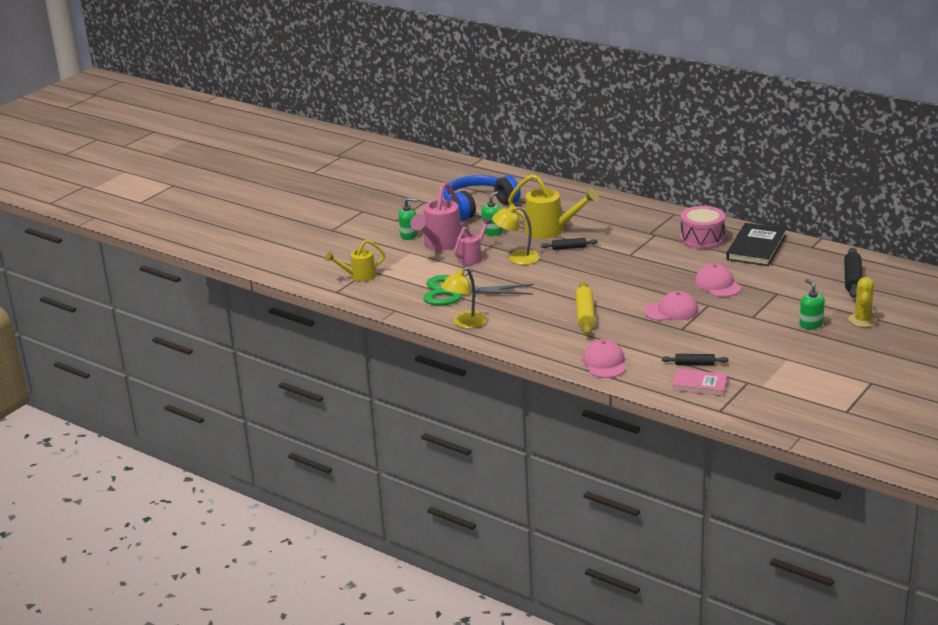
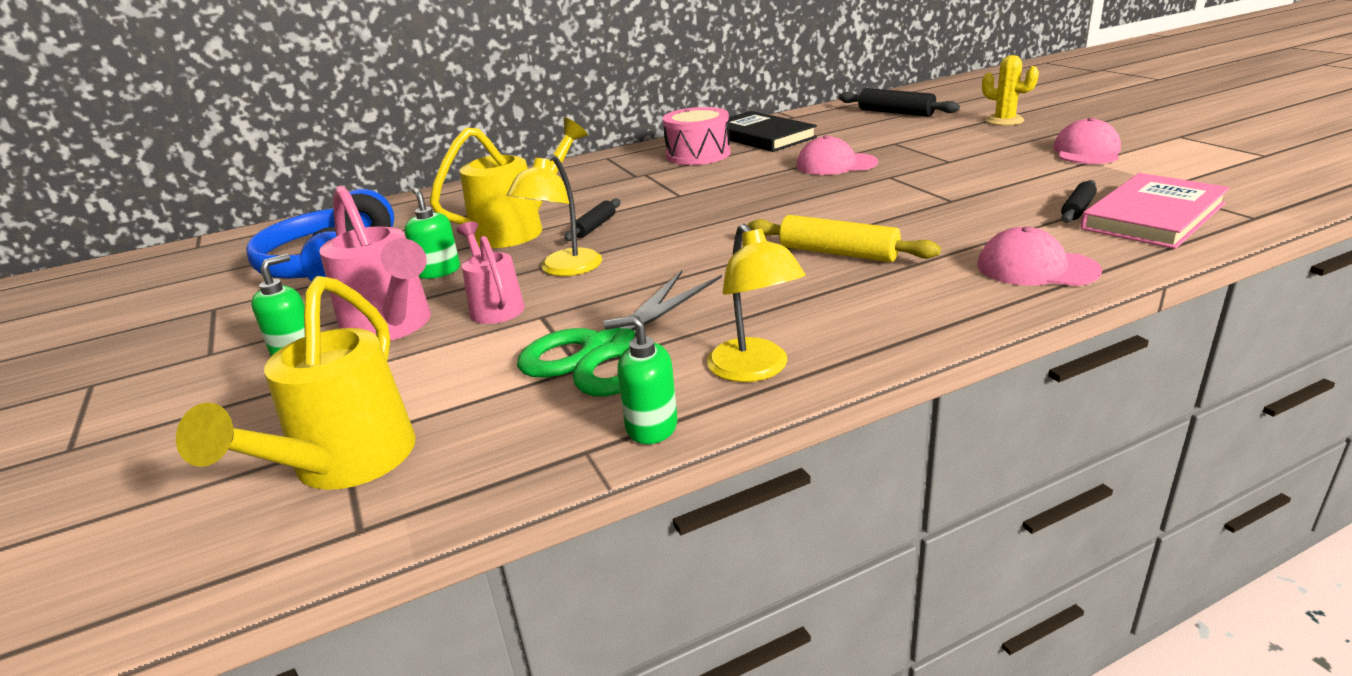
camera: 60 degrees left, 0 degrees up
yellow watering can [325,240,385,282] -> yellow watering can [176,276,416,490], size x1.61
pink cap [644,291,698,321] -> pink cap moved to [1053,117,1121,164]
pink book [672,369,728,396] -> pink book [1080,173,1230,249], size x1.58
green soap dispenser [799,279,825,329] -> green soap dispenser moved to [604,315,677,444]

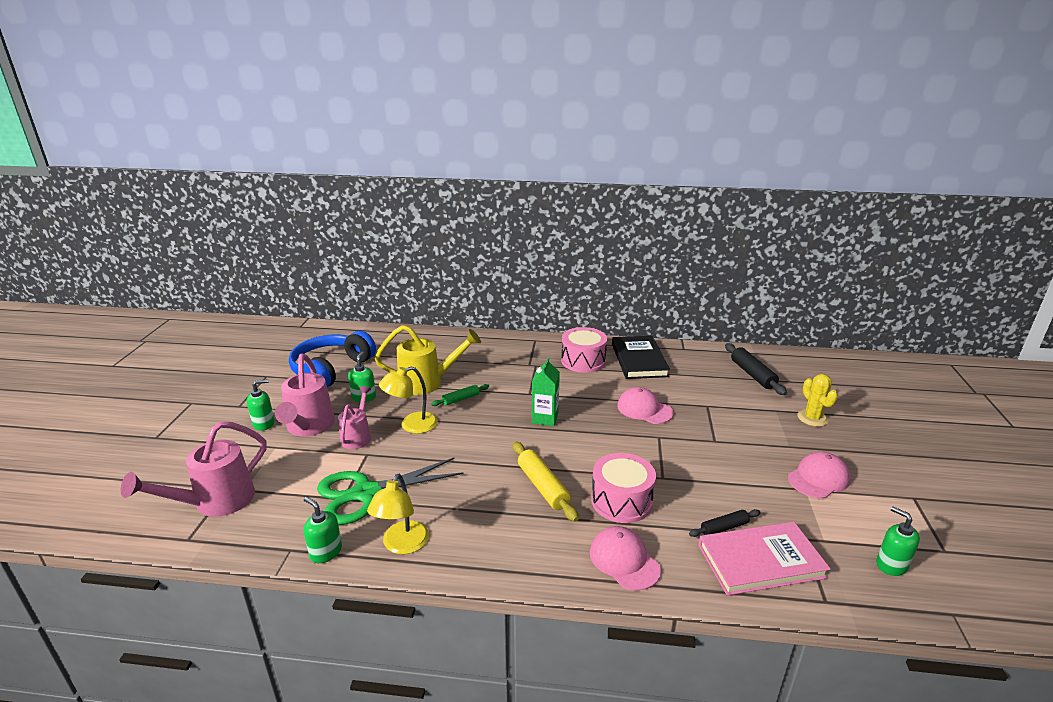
camera: 30 degrees right, 0 degrees up
yellow watering can [176,276,416,490] -> pink watering can [121,421,267,517]
black rolling pin [564,199,620,241] -> green rolling pin [431,384,489,406]
none -> green carton [532,358,560,426]
none -> pink drum [591,453,656,523]
none -> green soap dispenser [876,506,920,576]

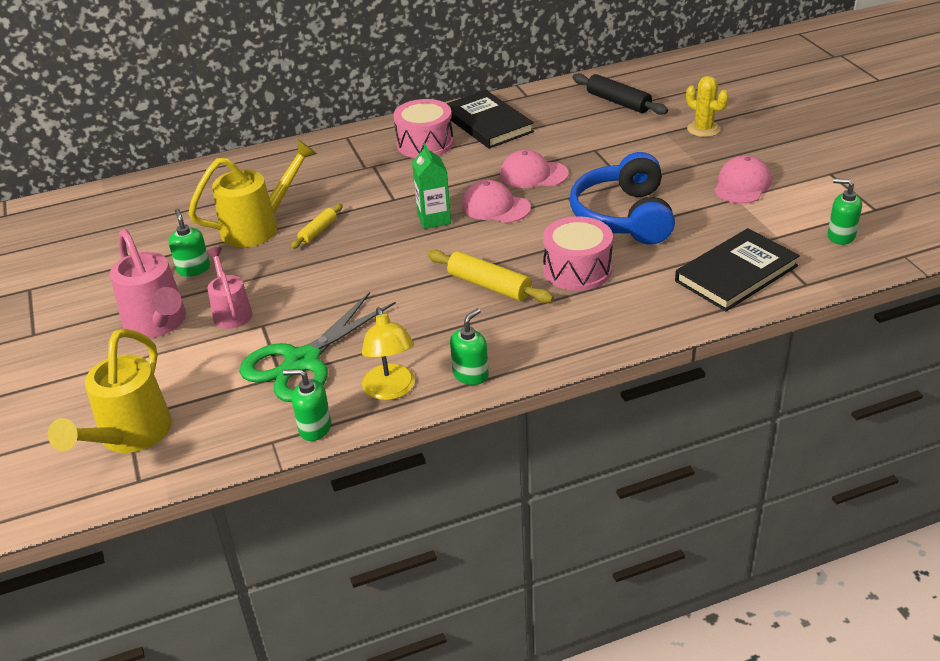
camera: 25 degrees left, 10 degrees up
pink watering can [121,421,267,517] -> yellow watering can [48,329,172,453]
green soap dispenser [247,379,275,431] -> green soap dispenser moved to [450,308,489,385]
blue headphones [289,331,376,388] -> blue headphones moved to [570,152,675,245]
yellow lamp [379,366,438,434] -> none
green rolling pin [431,384,489,406] -> yellow rolling pin [291,204,343,249]
pink cap [590,526,661,591] -> pink cap moved to [462,180,531,223]
black rolling pin [689,509,761,537] -> none
pink book [698,522,831,596] -> black book [675,228,800,311]

